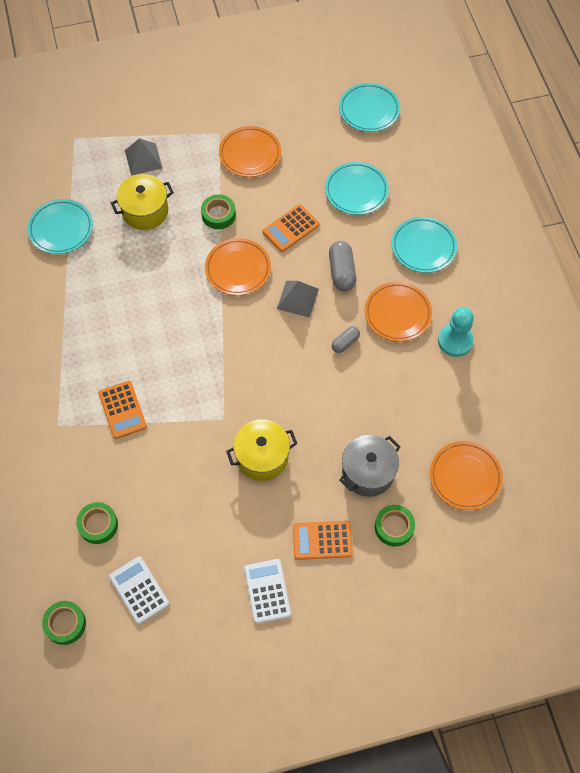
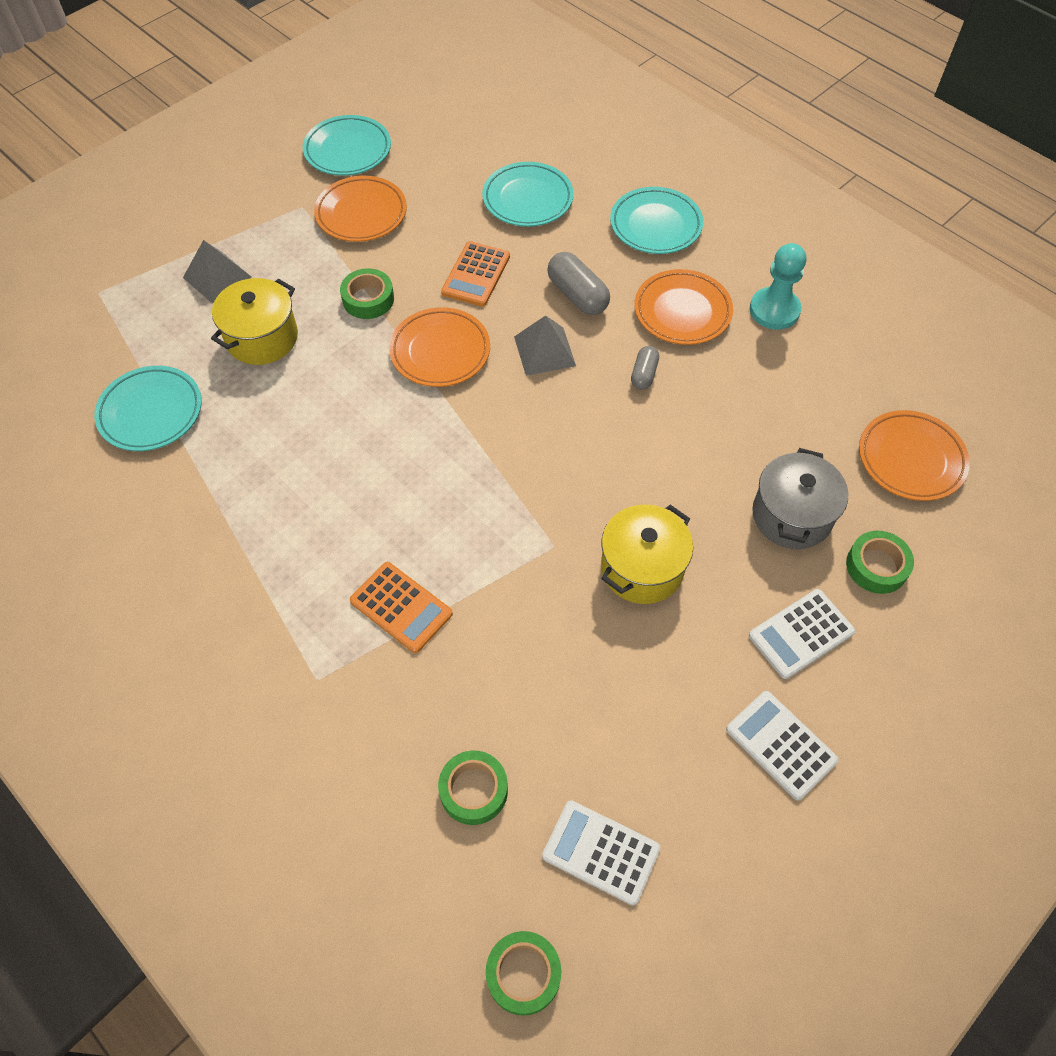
camera: 30 degrees left, 5 degrees down
orange calculator [293,521,353,560] -> white calculator [749,589,855,679]
turquoise plate [339,83,400,132] -> turquoise plate moved to [302,115,391,176]

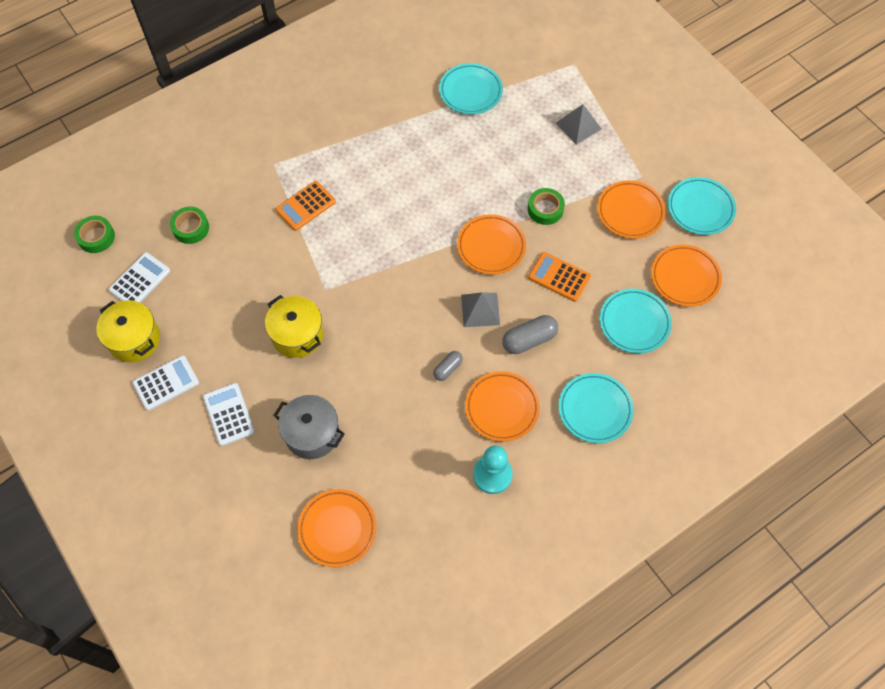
camera: 100 degrees right, 5 degrees up
yellow pot [211,278,298,365] -> yellow pot moved to [96,300,160,363]
grey capsule [631,346,659,390] -> grey capsule turned 75 degrees counterclockwise [433,351,463,381]
green tape [846,531,914,594] -> none
none -> orange plate [651,245,722,307]

